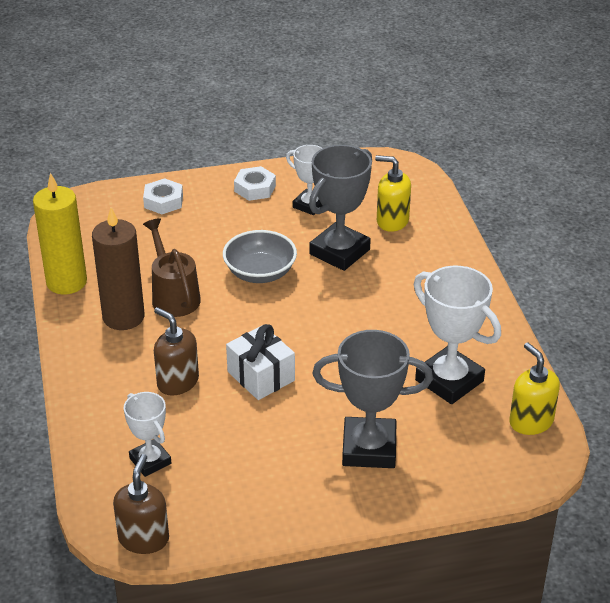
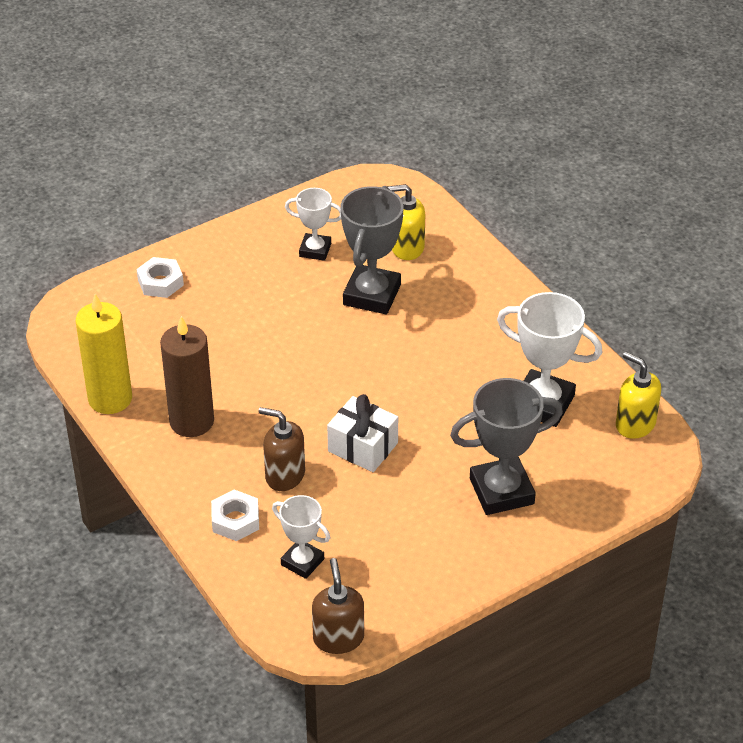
camera: 20 degrees left, 5 degrees up
brown watering can [143,218,201,317] -> none
grey bowl [223,230,297,283] -> none
white nut [234,166,276,201] -> white nut moved to [211,490,259,541]

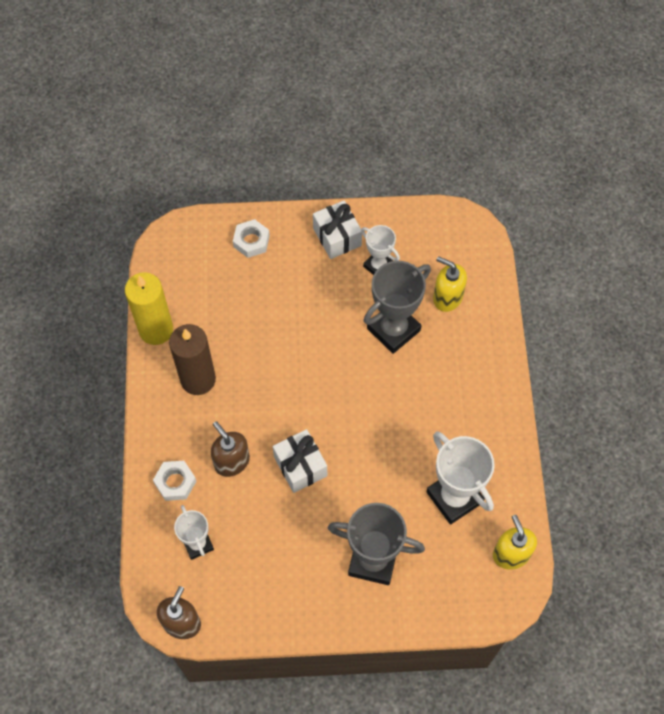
camera: 30 degrees right, 20 degrees up
none -> white gift [313,201,362,259]

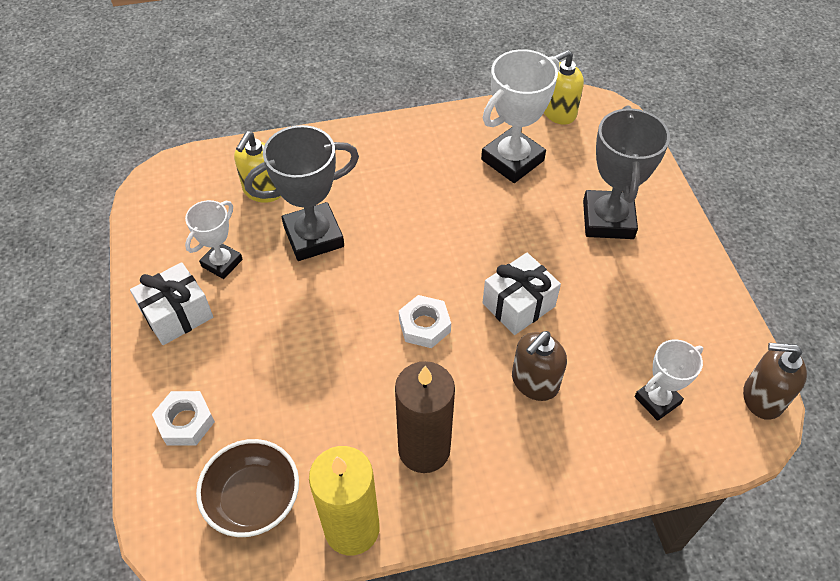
camera: 100 degrees left, 10 degrees down
white nut [153,461,197,501] -> white nut moved to [399,295,451,348]
grey trophy [364,261,431,354] -> grey trophy turned 60 degrees counterclockwise [245,125,359,261]
none -> brown bowl [196,439,299,537]

